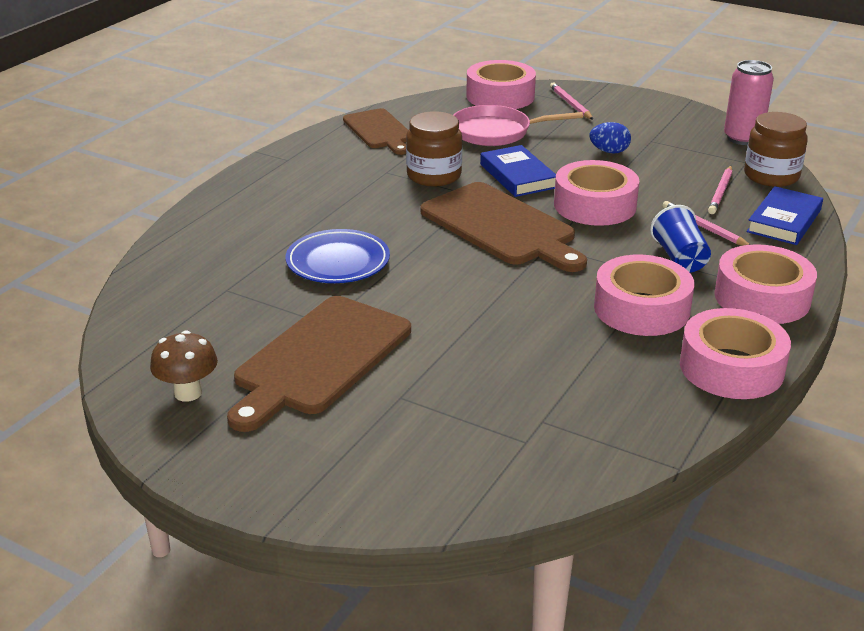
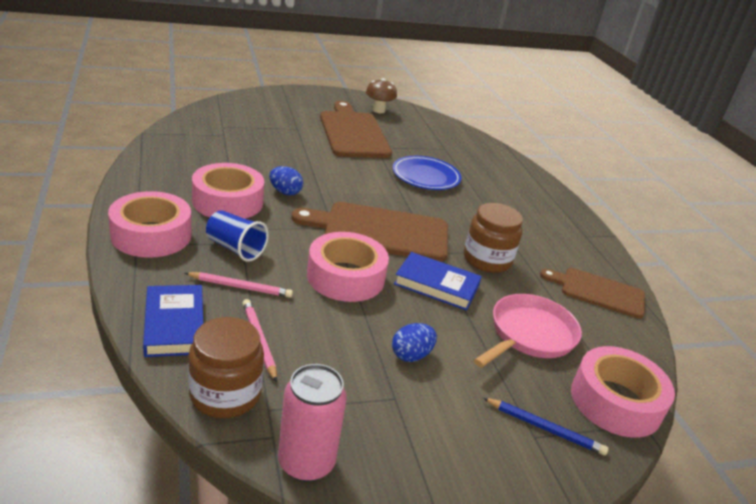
camera: 130 degrees right, 0 degrees up
pink pencil [550,82,593,120] -> blue pencil [483,398,608,456]
pink tape [680,308,791,399] -> none
none -> blue egg [269,166,303,195]

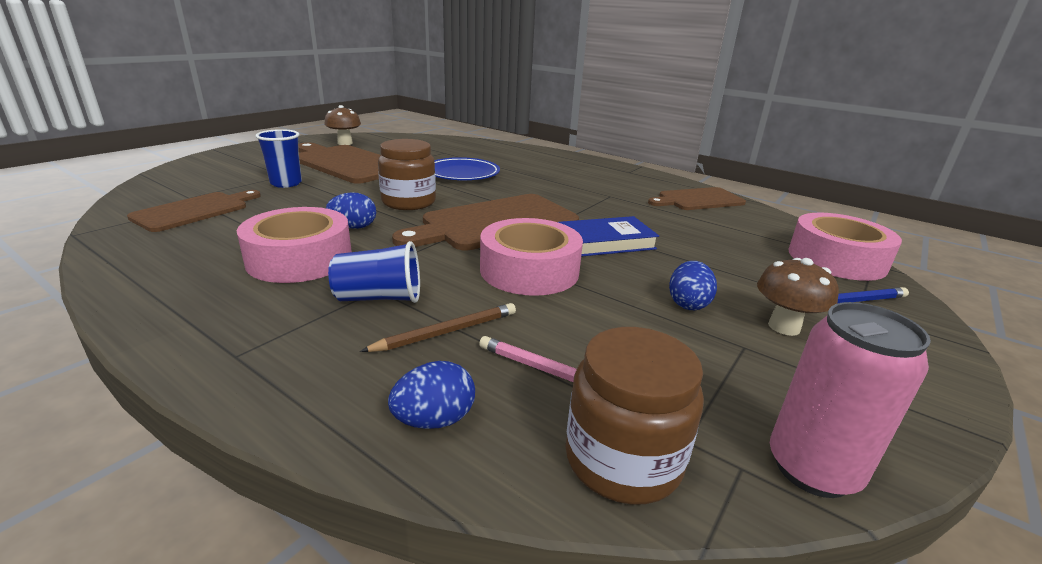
camera: 35 degrees left, 5 degrees down
pink tape [108,191,191,258] -> none
blue book [143,285,203,357] -> blue egg [388,361,475,429]
pink pencil [185,272,293,298] -> brown pencil [360,303,516,352]
brown jar [464,203,523,273] -> brown jar moved to [378,139,436,210]
pink pan [474,294,582,367] -> none
none -> brown cutting board [127,190,261,232]
none -> blue cup [255,129,302,188]
none -> brown mushroom [757,258,839,336]

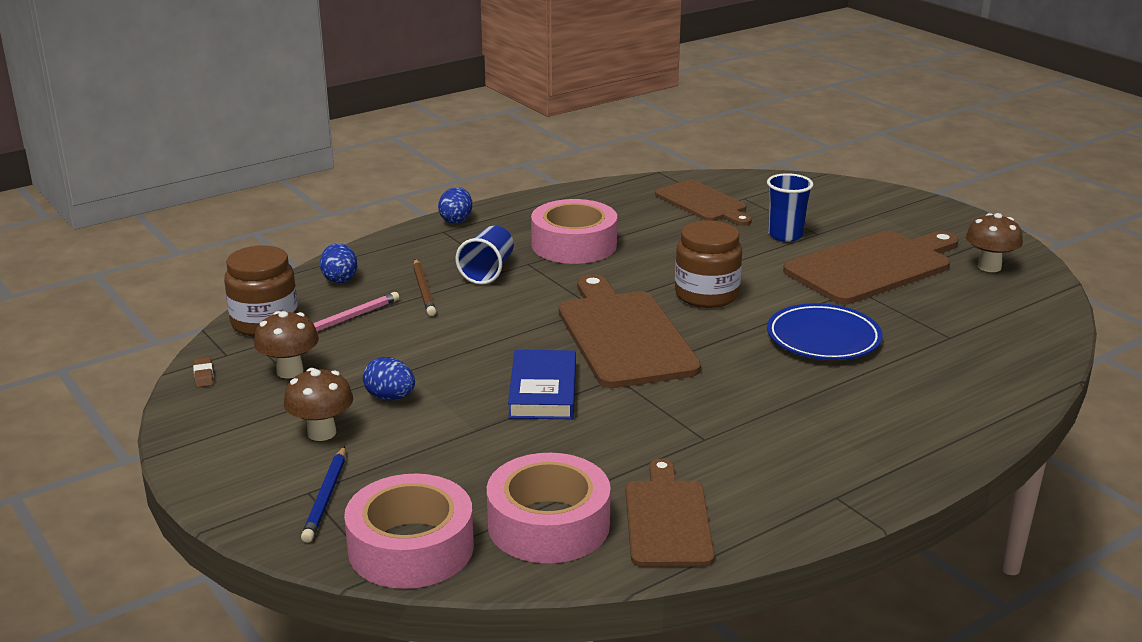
camera: 110 degrees right, 0 degrees up
blue egg [326,192,376,229] -> blue egg moved to [438,187,472,224]
pink tape [480,218,583,296] -> pink tape moved to [487,453,611,563]
pink can [770,302,931,498] -> brown eraser [193,357,213,388]
none -> brown mushroom [254,311,319,379]

